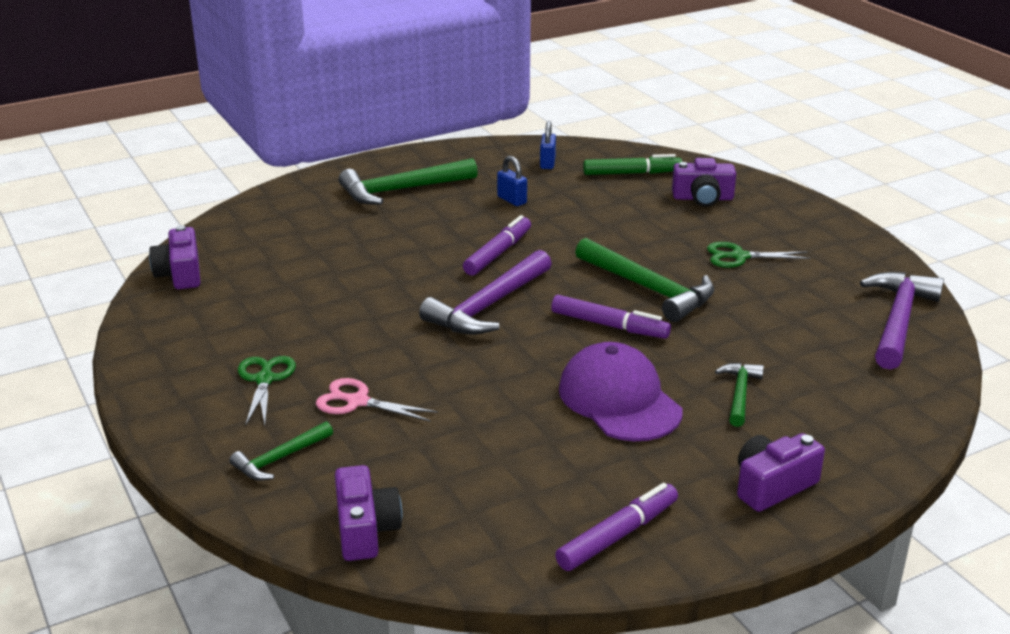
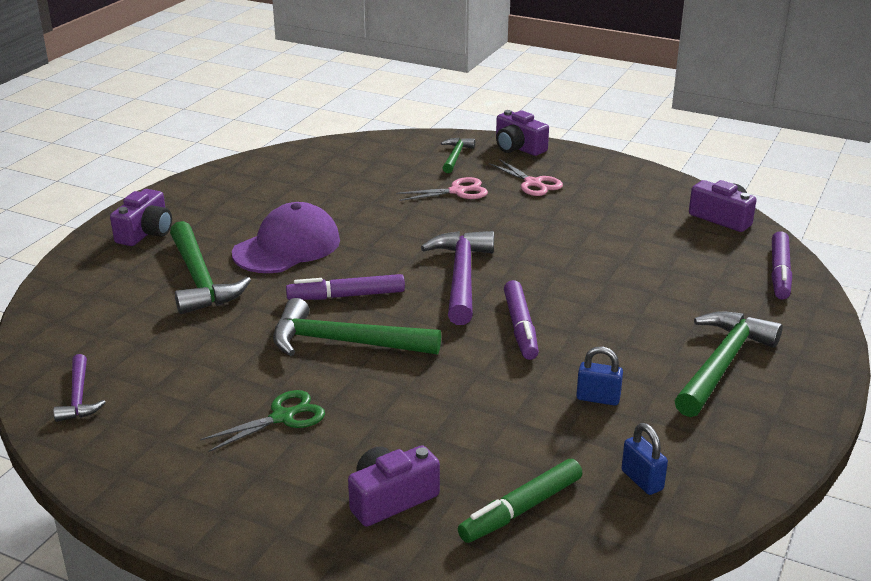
camera: 145 degrees right, 0 degrees up
green scissors [238,356,296,426] -> pink scissors [489,159,563,196]
purple camera [335,465,402,561] -> purple camera moved to [496,110,549,156]
purple marker [555,483,678,571] -> purple marker moved to [771,231,792,299]
purple cap [559,342,683,441] -> purple cap turned 75 degrees counterclockwise [232,202,340,273]
green hammer [715,363,764,427] -> green hammer [170,221,251,314], size x1.84
purple hammer [860,272,944,370] -> purple hammer [53,354,106,422], size x0.54

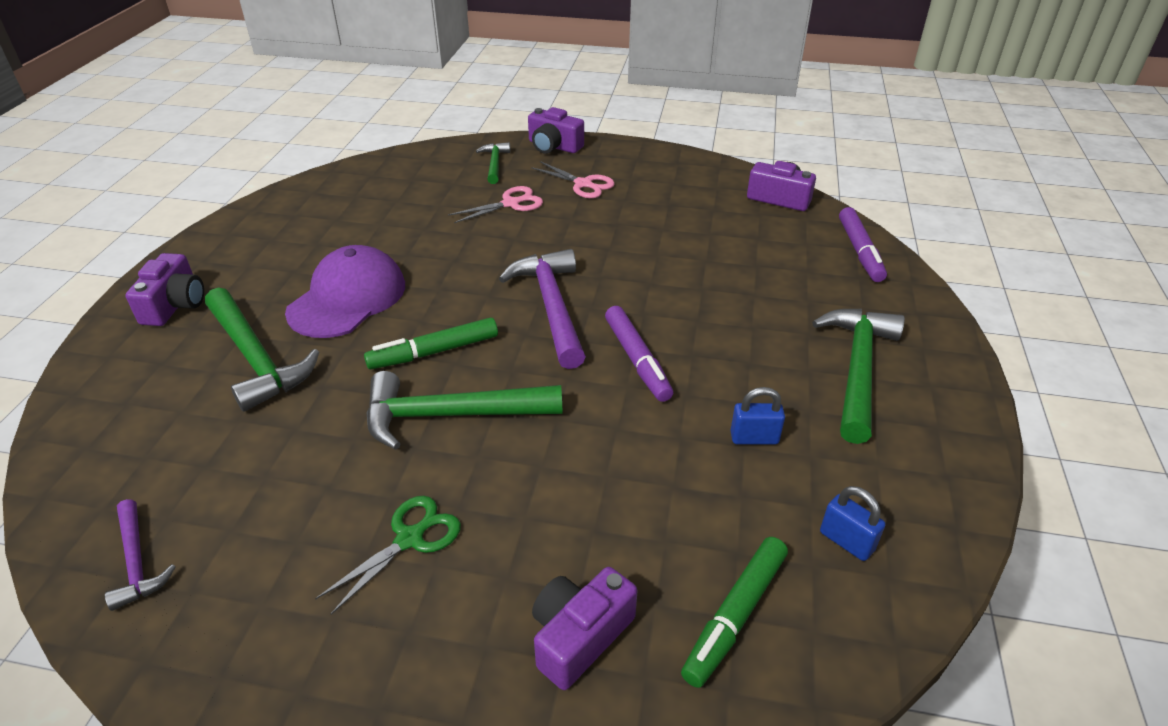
camera: 15 degrees left, 10 degrees up
purple marker [286,274,405,300] -> green marker [364,318,498,369]

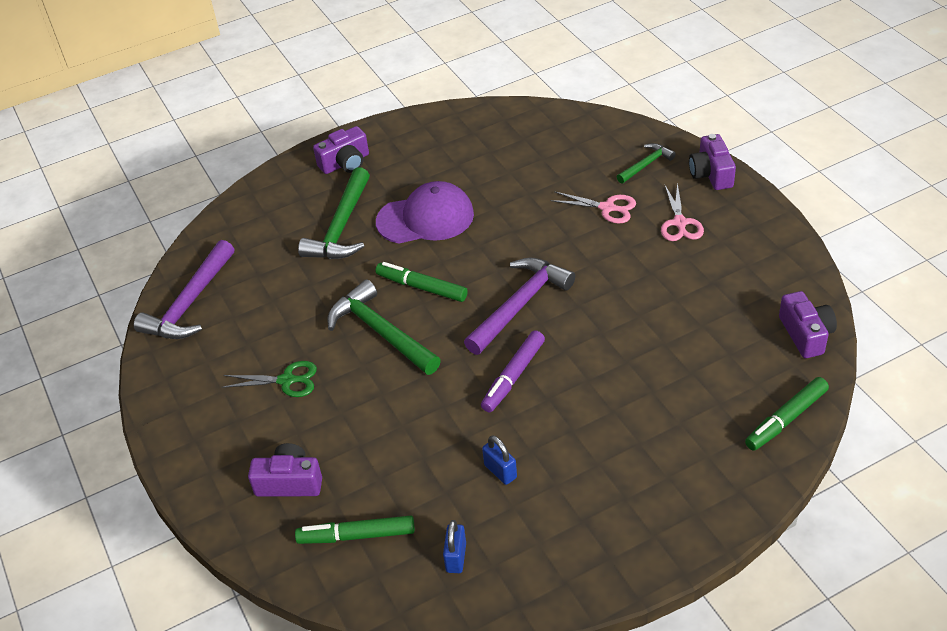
camera: 55 degrees right, 5 degrees up
purple hammer [105,499,176,611] -> purple hammer [134,240,234,339], size x1.84
green hammer [812,309,905,444] -> none
purple marker [839,207,887,282] -> green marker [745,377,829,451]

